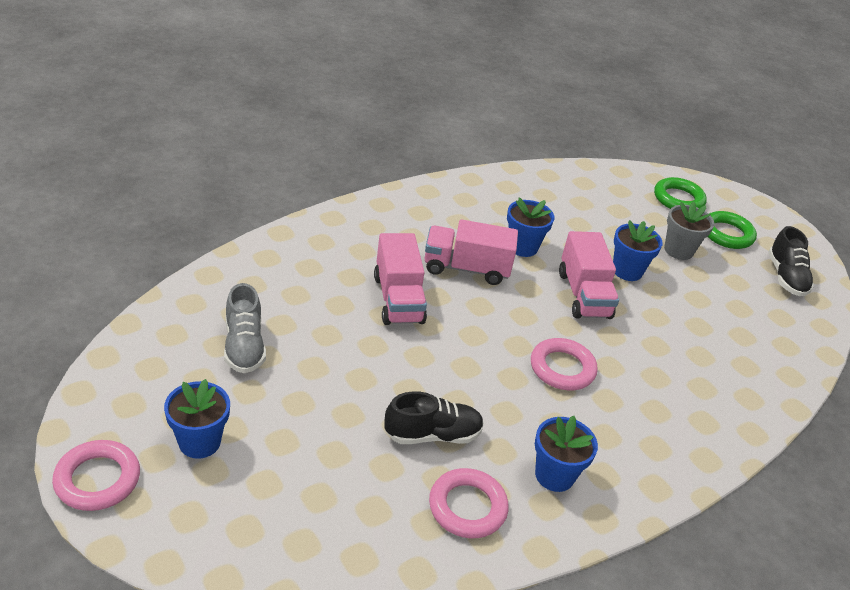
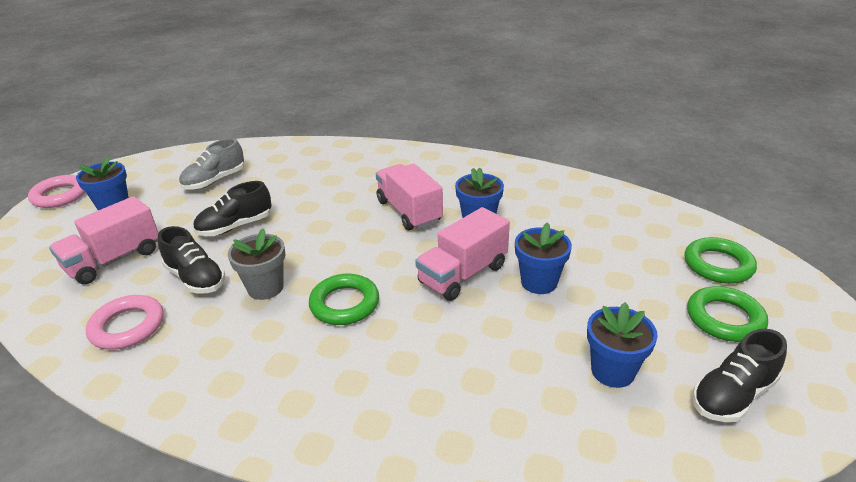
camera: 60 degrees right, 5 degrees down
pink truck [374,233,427,325] -> pink truck moved to [49,196,158,284]
pink ring [531,338,598,390] -> green ring [309,274,379,325]
blue flower pot [535,416,598,492] -> blue flower pot moved to [587,302,658,388]
grey flower pot [664,202,715,260] -> grey flower pot moved to [228,228,285,300]
none -> black shoe [193,181,272,236]

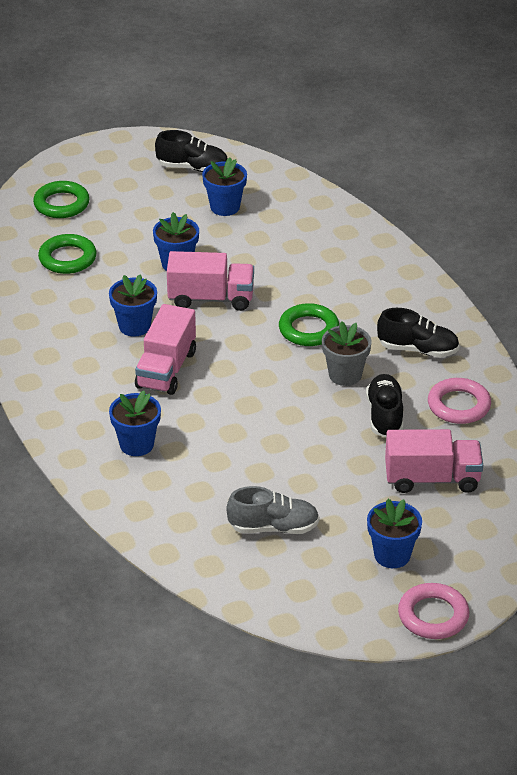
camera: 135 degrees left, 5 degrees up
black shoe [193,181,272,236] -> black shoe moved to [377,308,459,358]
green ring [687,286,768,342] -> green ring moved to [38,234,97,274]
none -> blue flower pot [109,391,161,456]

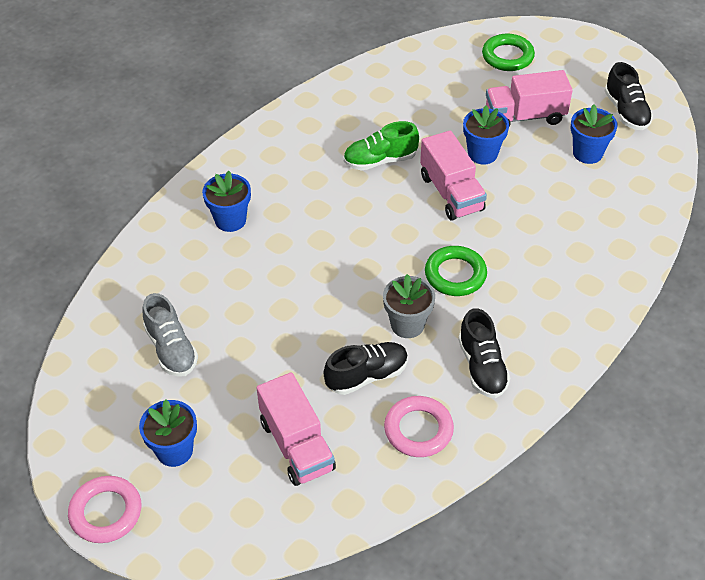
camera: 65 degrees right, 10 degrees up
green ring [38,234,97,274] -> none
blue flower pot [109,275,157,336] -> green shoe [343,121,419,171]
pink truck [135,304,196,395] -> pink truck moved to [486,70,573,127]

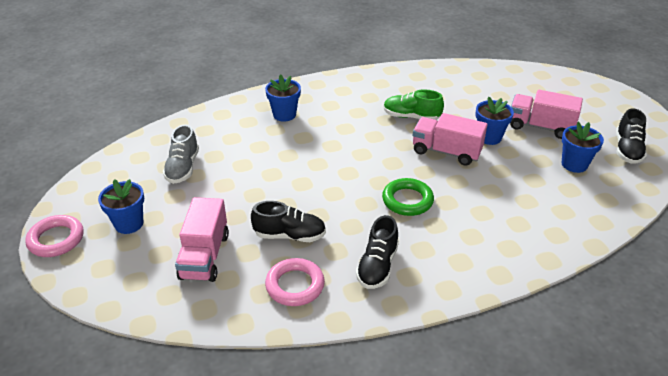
camera: 30 degrees right, 10 degrees down
grey flower pot [383,274,435,338] -> none
pink truck [420,131,487,221] -> pink truck turned 105 degrees clockwise [413,113,487,166]
green ring [482,34,535,71] -> none

